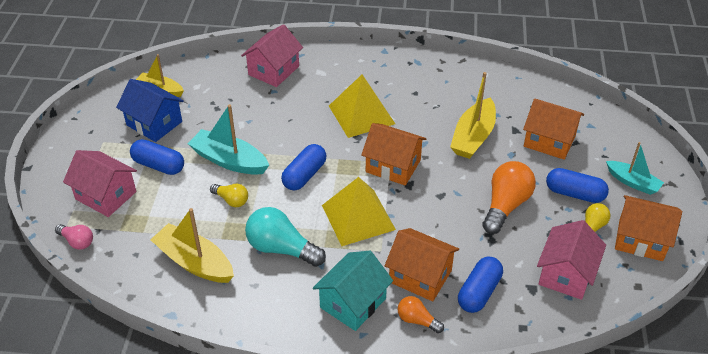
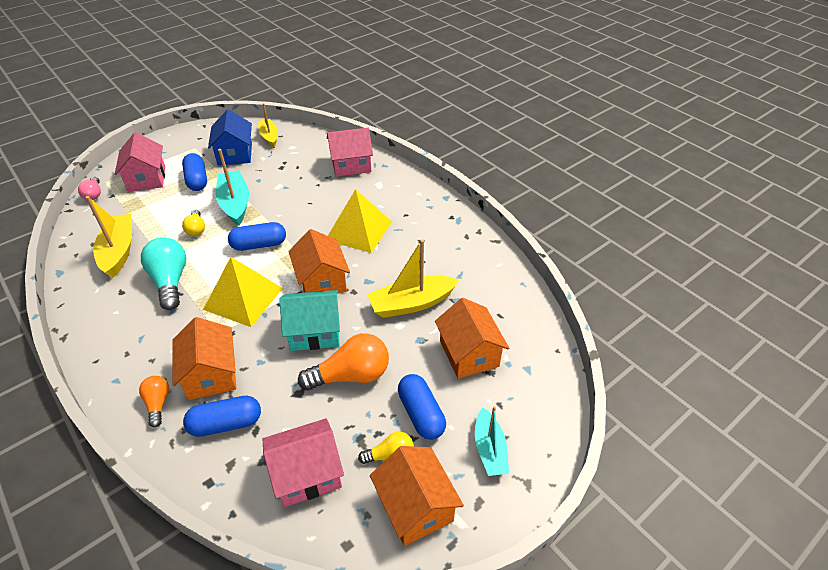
camera: 45 degrees right, 0 degrees up
turquoise house [313,251,393,331] -> turquoise house moved to [279,290,340,351]

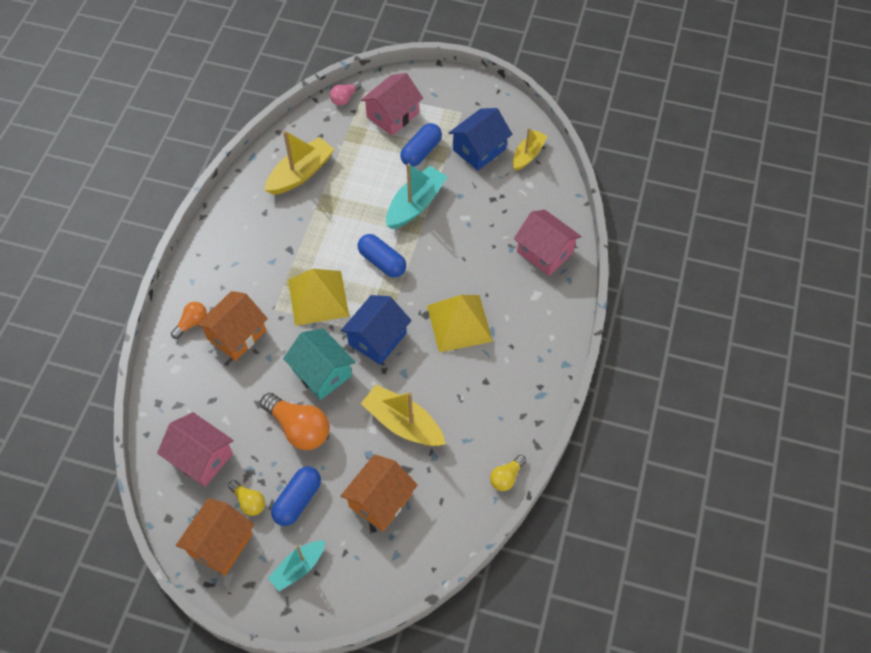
camera: 55 degrees right, 15 degrees up
turquoise light bulb [141,237,186,310] -> none
yellow light bulb [182,210,205,236] -> yellow light bulb moved to [490,455,526,491]
blue capsule [183,396,261,437] -> none
orange house [288,229,350,294] -> blue house [341,295,412,365]

